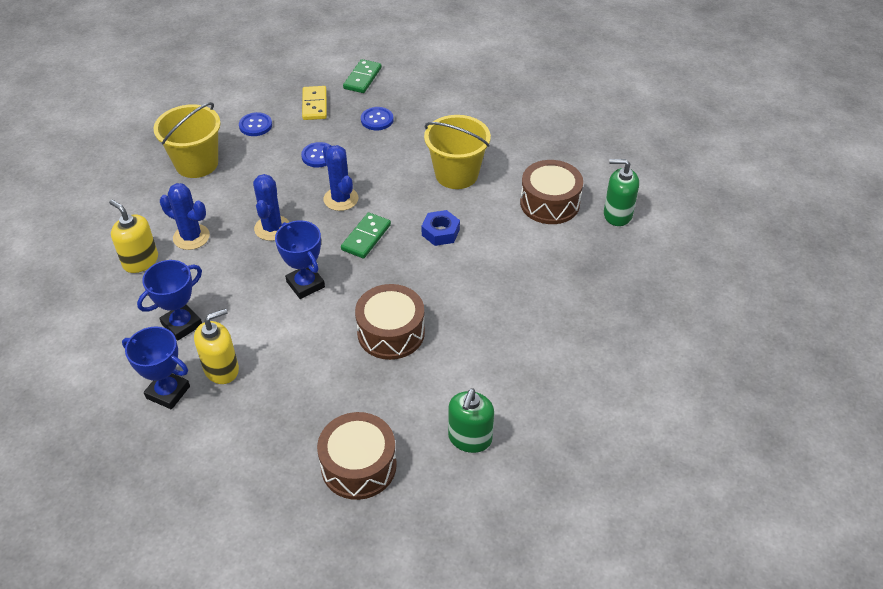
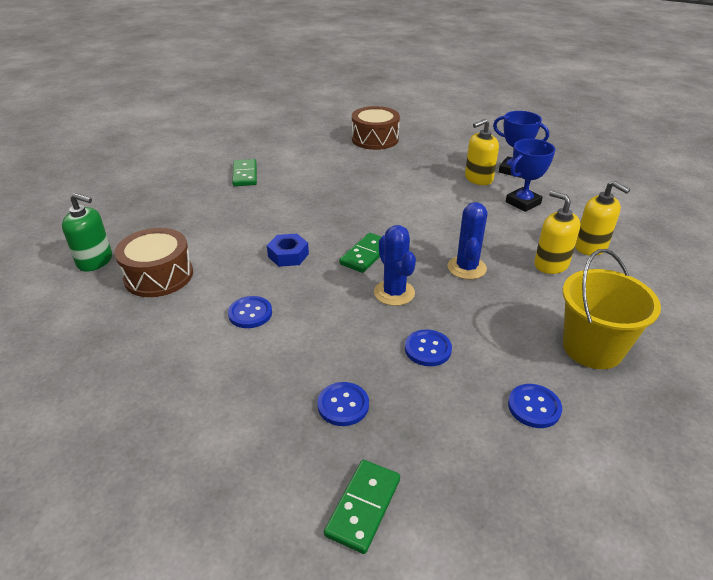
camera: 175 degrees left, 10 degrees down
blue cactus [160,183,210,250] -> yellow soap dispenser [534,191,581,274]
blue trophy [275,220,325,299] -> none
yellow domino [302,86,327,120] -> none
brown drum [355,284,425,360] -> none
yellow bucket [424,115,491,189] -> blue button [228,296,272,328]
green soap dispenser [448,388,494,453] -> none
none -> green domino [232,159,257,186]

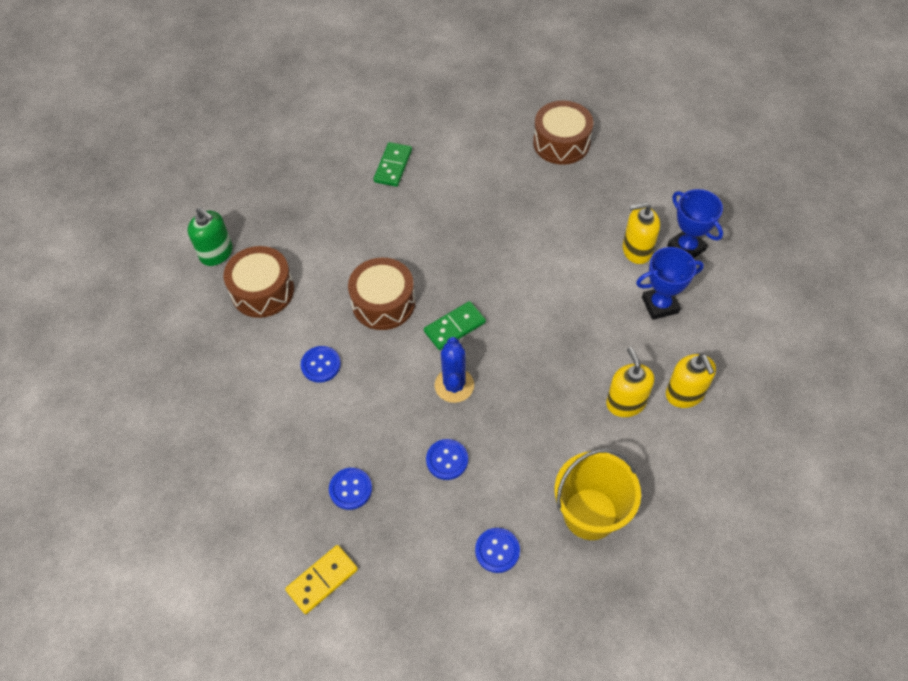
camera: 25 degrees right, 20 degrees up
blue nut [267,234,309,267] -> brown drum [348,258,415,330]
green domino [324,460,400,554] -> yellow domino [285,545,358,614]
blue cactus [447,202,488,280] -> none

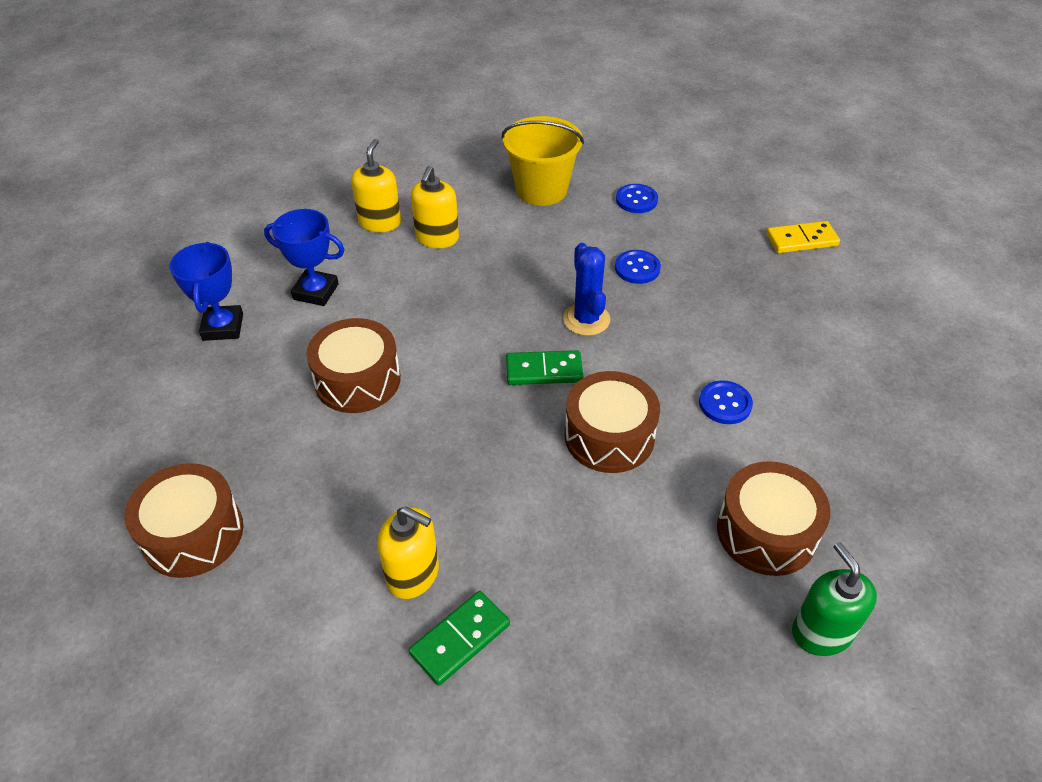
camera: 150 degrees left, 10 degrees down
blue button [329,468,372,510] -> none
blue cactus [435,337,474,403] -> blue cactus turned 45 degrees counterclockwise [563,243,610,336]
yellow soap dispenser [623,202,660,264] -> yellow soap dispenser moved to [377,506,439,599]
none -> brown drum [306,318,401,413]

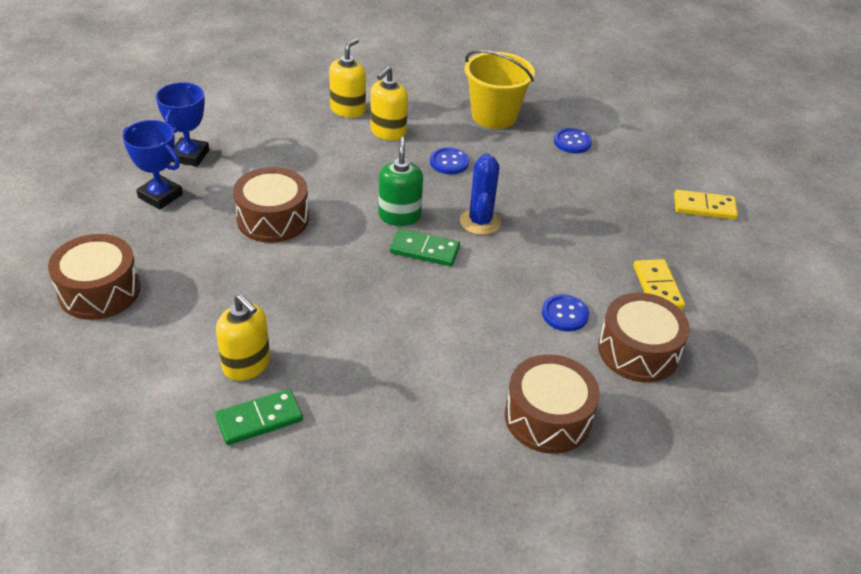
camera: 15 degrees right, 5 degrees down
blue trophy [264,209,344,306] -> blue trophy moved to [123,120,183,210]
brown drum [565,371,660,473] -> brown drum moved to [598,293,690,382]
blue button [615,250,661,284] -> blue button moved to [430,147,469,174]
green soap dispenser [792,542,877,656] -> green soap dispenser moved to [378,137,423,226]
none -> yellow domino [634,259,685,310]

